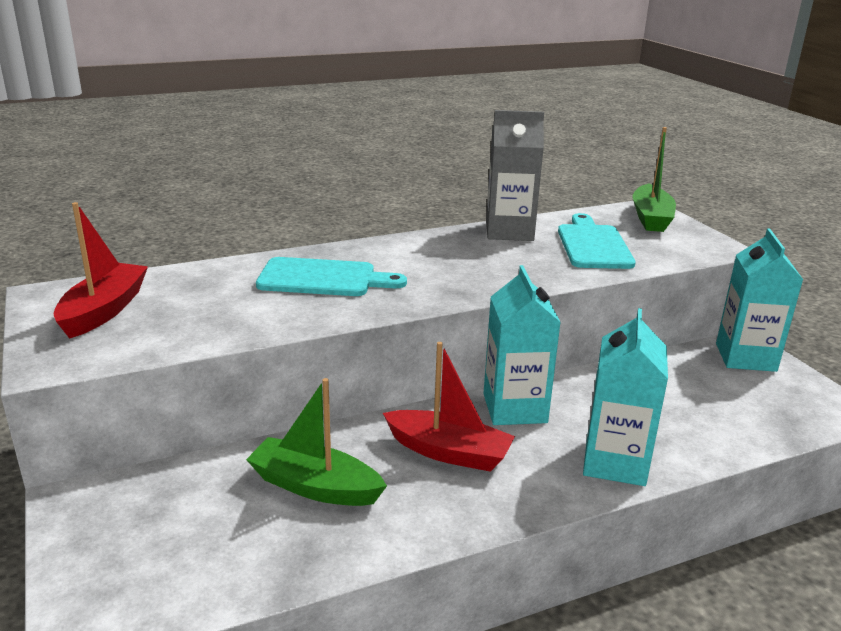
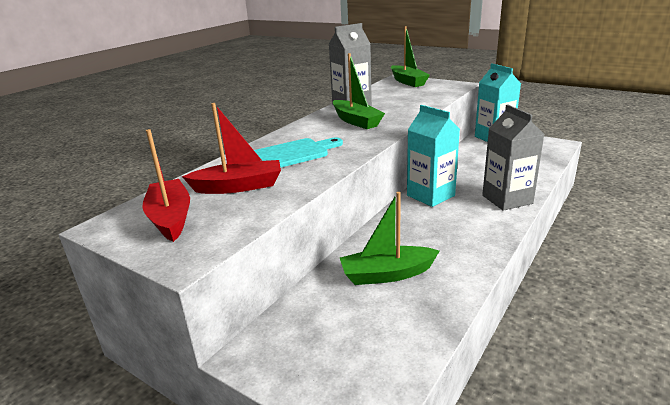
camera: 30 degrees left, 0 degrees up
red boat [383,342,515,472] -> red boat moved to [182,103,281,194]
turquoise cutting board [558,213,636,269] -> none
turquoise carton [583,308,668,486] -> grey carton [482,104,545,211]
none -> green boat [333,53,385,129]

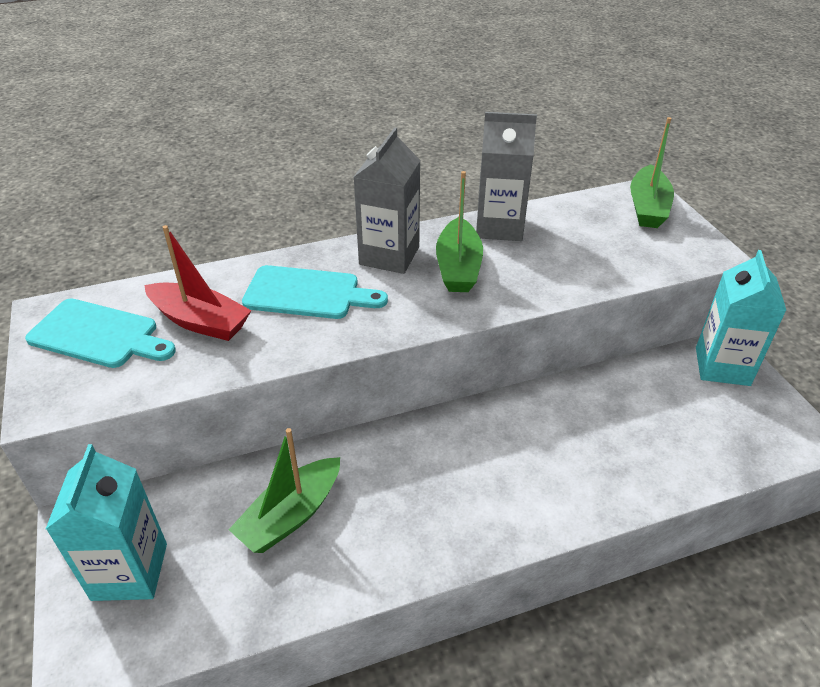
camera: 35 degrees right, 15 degrees up
red boat [142,129,190,242] -> turquoise cutting board [25,299,176,368]
green boat [340,192,440,285] -> green boat turned 75 degrees counterclockwise [229,428,340,553]
turquoise carton [407,105,460,207] -> turquoise carton moved to [46,444,167,601]
grey carton [482,104,545,211] -> grey carton moved to [354,128,421,274]

